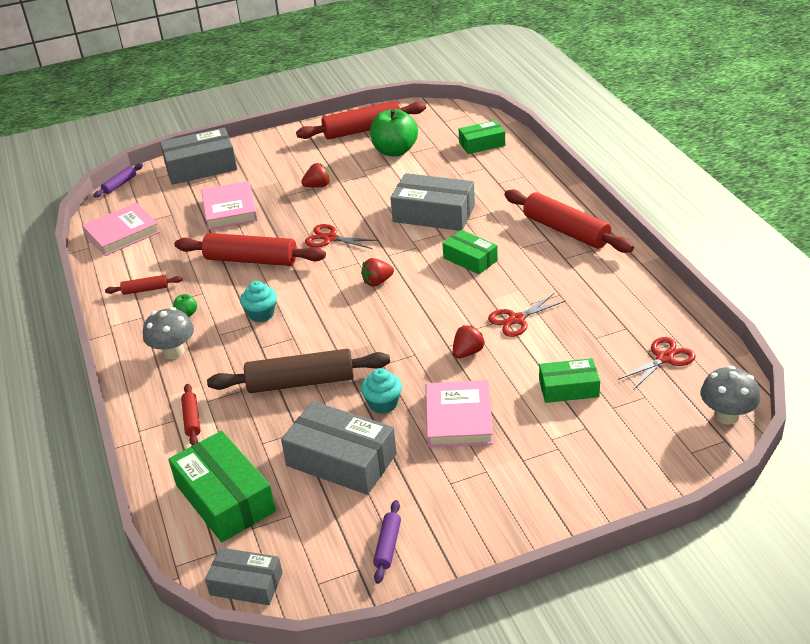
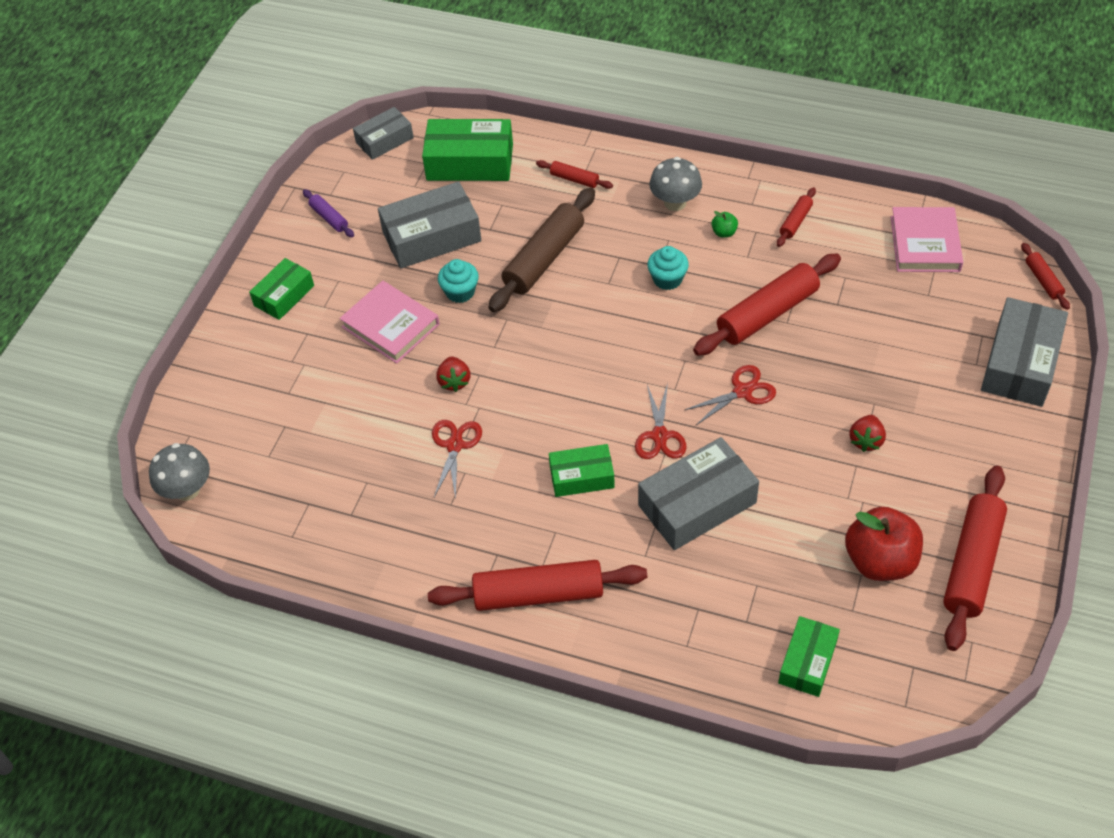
camera: 130 degrees right, 15 degrees up
purple rolling pin [94,163,143,198] -> red rolling pin [1021,243,1070,310]
pink book [201,181,258,230] -> none
red strawberry [361,258,394,287] -> none
green apple [370,109,418,156] -> red apple [845,507,923,581]
green box [539,358,600,403] -> green box moved to [249,258,314,320]
red scissors [618,337,696,390] -> red scissors moved to [635,383,686,459]

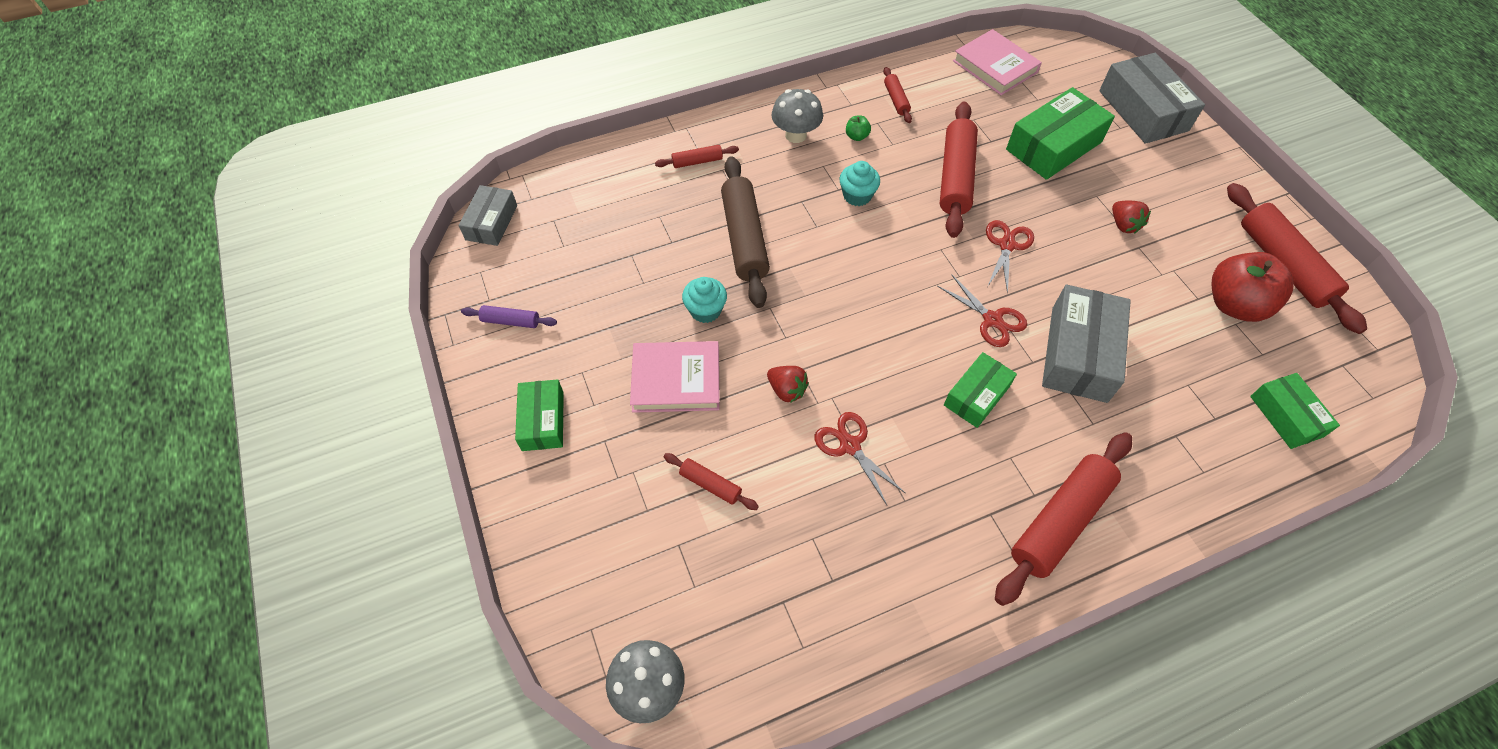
camera: 45 degrees left, 5 degrees up
grey box [378,181,482,269] -> none
green box [422,119,513,181] -> green box moved to [1006,87,1115,180]
red rolling pin [1021,243,1070,310] -> red rolling pin moved to [664,453,759,510]

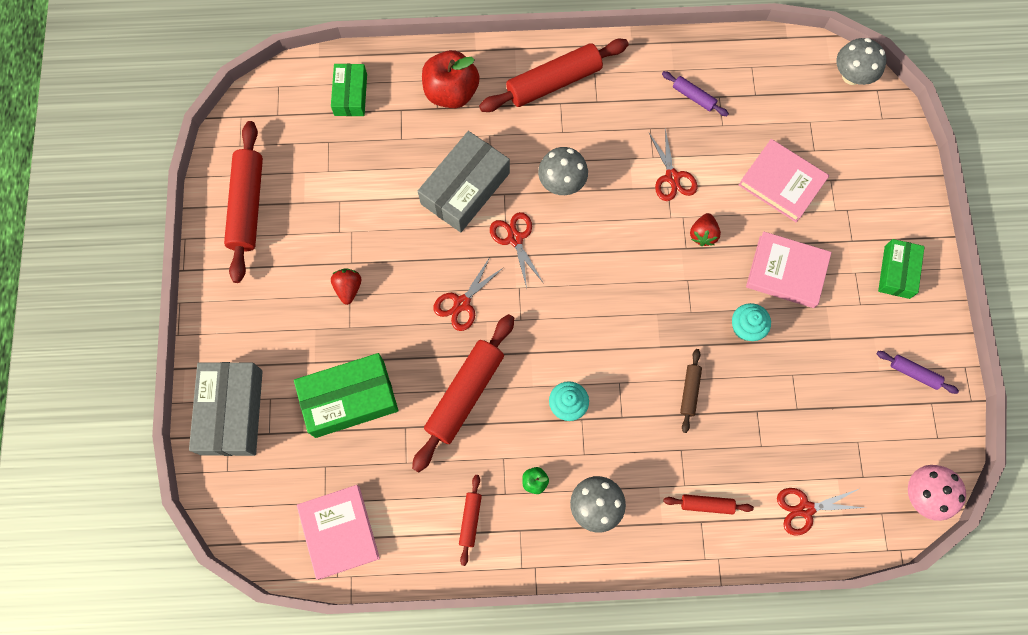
camera: 160 degrees left, 15 degrees up
grey box [459,185,517,246] -> pink mushroom [908,465,966,521]
red rolling pin [664,453,759,510] -> pink book [739,139,829,222]
brown rolling pin [721,156,770,308] -> brown rolling pin [680,349,702,433], size x0.48
red strawberry [767,366,809,403] -> red strawberry turned 135 degrees counterclockwise [690,213,721,246]
green box [944,352,1017,428] -> grey mushroom [538,147,588,195]
red apple [1211,252,1293,322] -> red apple moved to [422,50,480,108]
none -> purple rolling pin [662,71,729,116]
none -> red scissors [777,488,865,536]

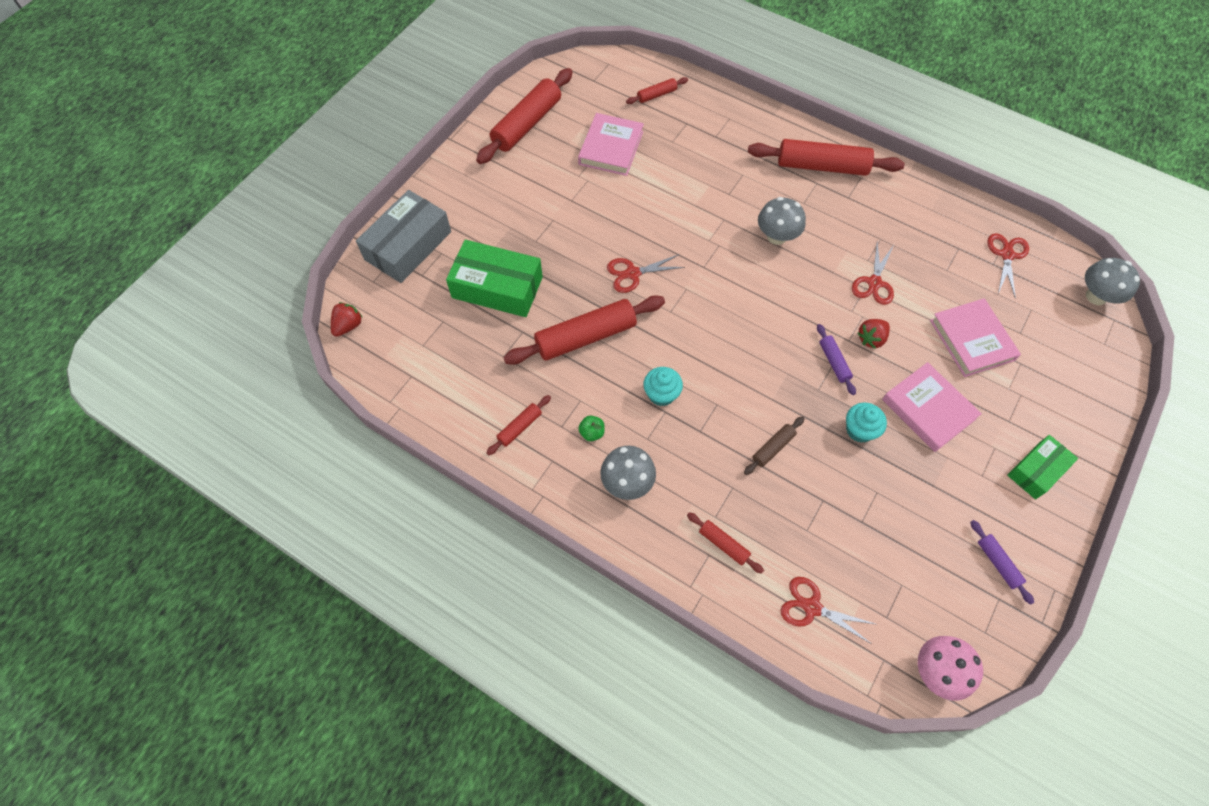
camera: 35 degrees right, 10 degrees down
pink book [297,485,380,579] -> pink book moved to [578,113,644,176]
green box [331,64,367,116] -> red rolling pin [626,77,688,104]
red strawberry [331,268,361,305] -> red strawberry moved to [331,302,363,336]
grey box [418,131,510,232] -> none
red apple [422,50,480,108] -> none
red scissors [490,212,543,288] -> red scissors moved to [987,233,1029,298]
purple rolling pin [662,71,729,116] -> purple rolling pin moved to [817,324,856,395]

